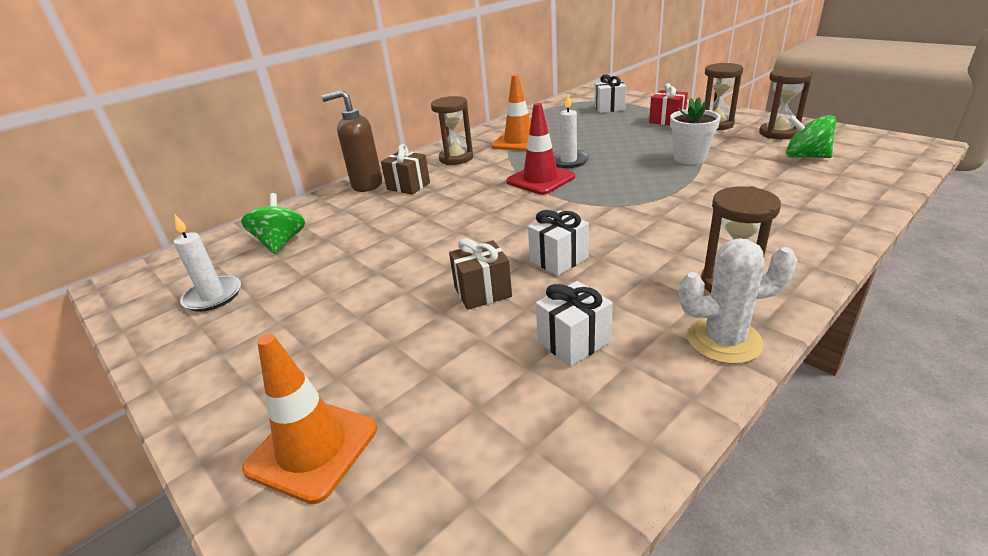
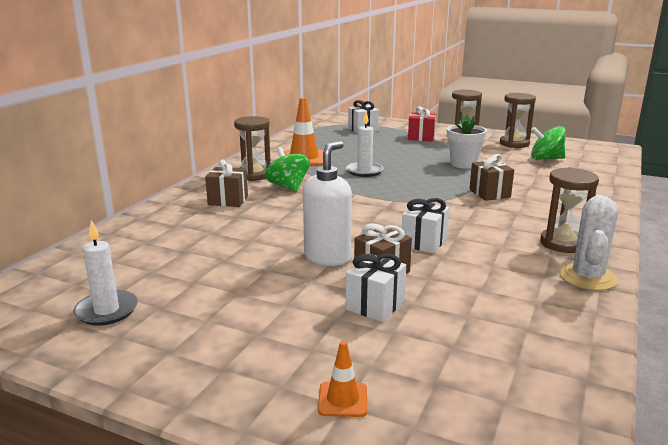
camera: 25 degrees left, 10 degrees down
green spinning top [241,193,305,254] -> green spinning top moved to [265,147,310,192]
orange traffic cone [242,334,377,504] -> orange traffic cone [318,341,367,417], size x0.52
brown soap dispenser [321,90,382,192] -> none
red traffic cone [506,103,575,195] -> none
white gift [536,281,613,367] -> white gift moved to [346,254,406,322]
white cactus [679,238,797,364] -> white cactus turned 45 degrees counterclockwise [560,194,618,291]
none -> white soap dispenser [303,141,352,266]
none -> brown gift [469,154,514,201]

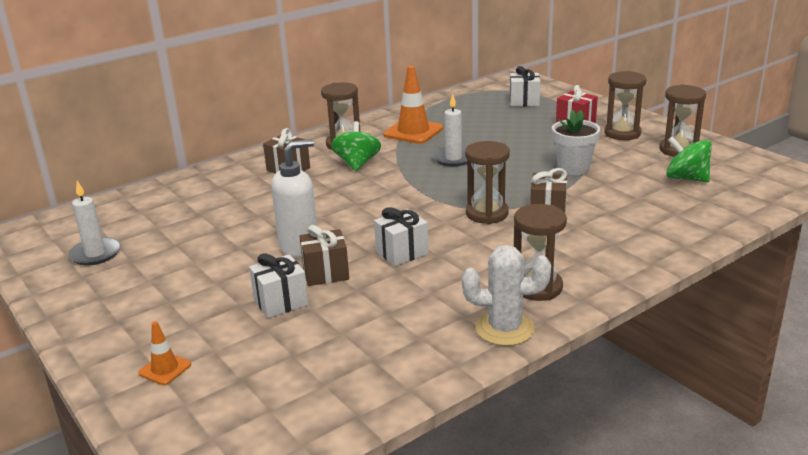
camera: 30 degrees right, 5 degrees up
white cactus [560,194,618,291] -> white cactus turned 45 degrees clockwise [462,245,551,346]
none -> brown hourglass [465,141,510,224]

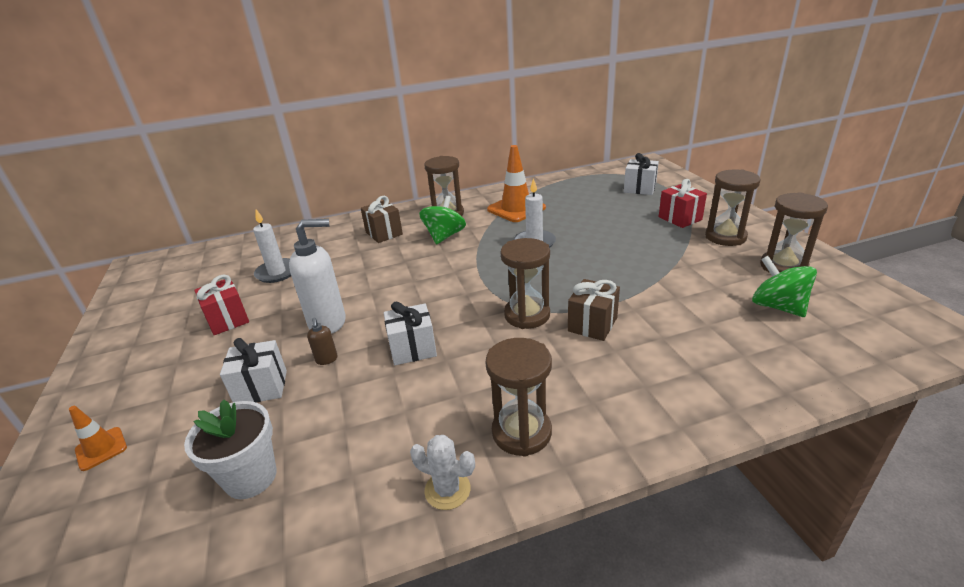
camera: 20 degrees right, 5 degrees up
white candle [68,181,121,265] -> white candle moved to [253,209,291,283]
brown gift [300,225,349,286] -> brown soap dispenser [307,318,338,365]
white cactus [462,245,551,346] -> white cactus [410,435,475,510], size x0.64
white flower pot [552,110,600,175] -> white flower pot moved to [184,399,276,499]
none -> red gift [194,275,249,335]

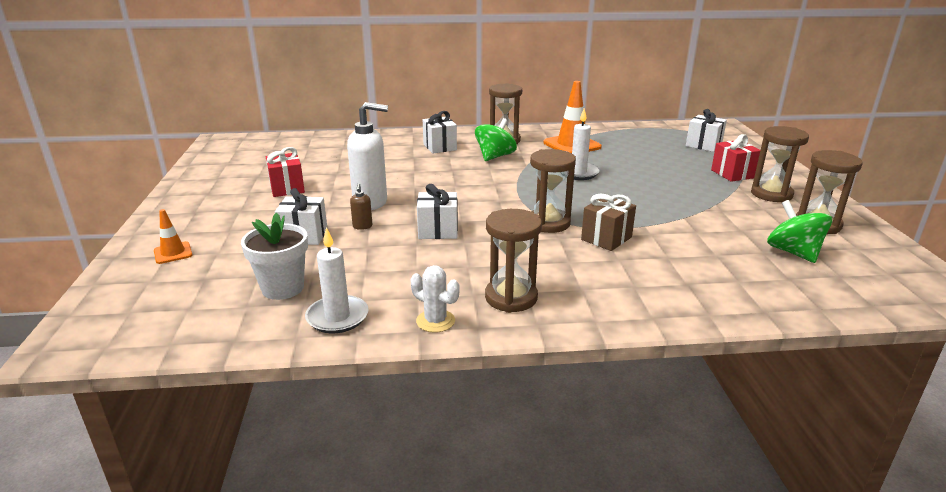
camera: 10 degrees right, 5 degrees down
white candle [253,209,291,283] -> white candle moved to [305,227,369,333]
brown gift [361,196,403,243] -> white gift [423,111,457,154]

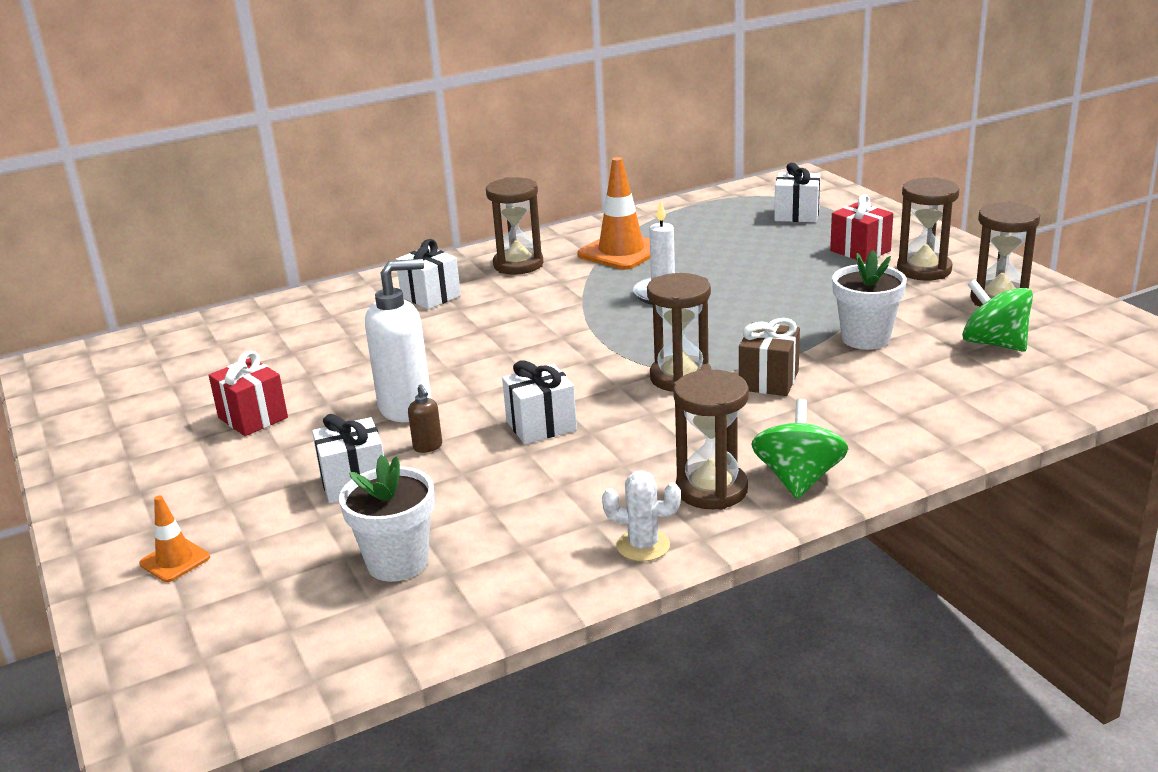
camera: 20 degrees left, 0 degrees up
white candle [305,227,369,333] -> none
green spinning top [475,118,517,161] -> green spinning top moved to [751,399,848,499]
none -> white flower pot [832,250,907,350]

